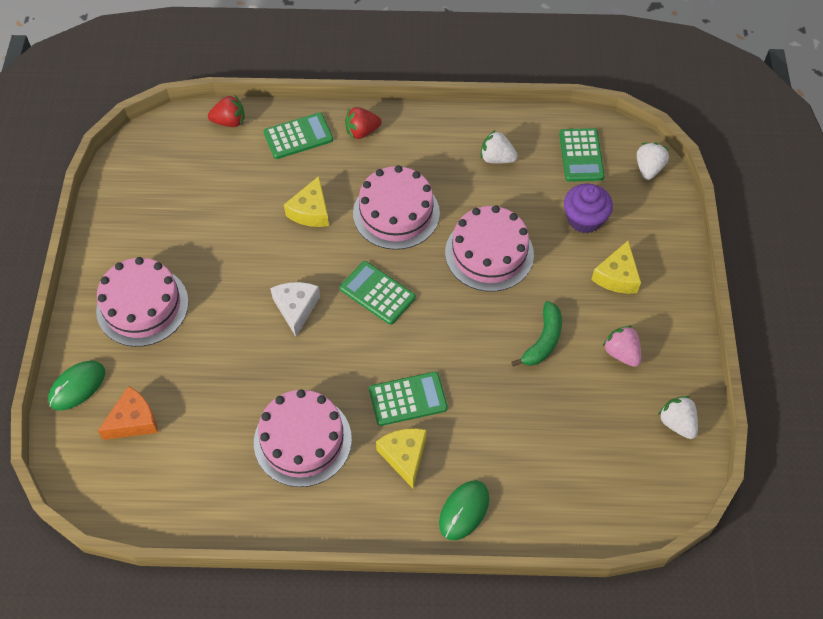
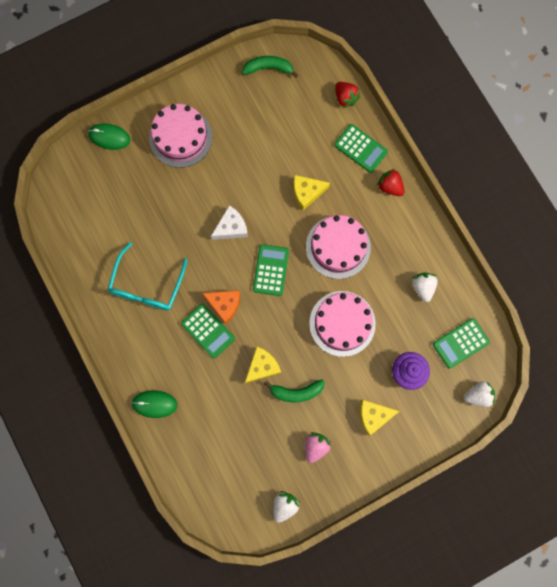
camera: 60 degrees right, 20 degrees up
orange cheese [98,386,158,440] -> orange cheese moved to [202,291,240,324]
pink cake [254,389,352,487] -> turquoise glasses [107,242,187,310]
yellow cheese [376,428,427,488] -> yellow cheese moved to [245,347,281,383]
none -> green banana [242,56,298,78]

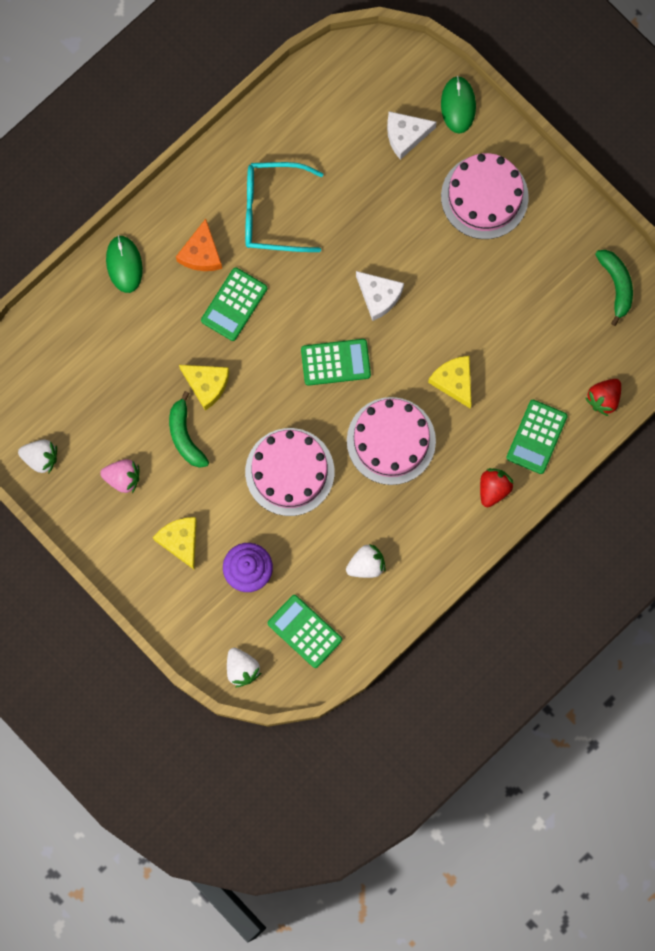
camera: 75 degrees right, 0 degrees up
orange cheese [202,291,240,324] -> orange cheese moved to [176,219,222,271]
none -> white cheese [387,111,437,160]

